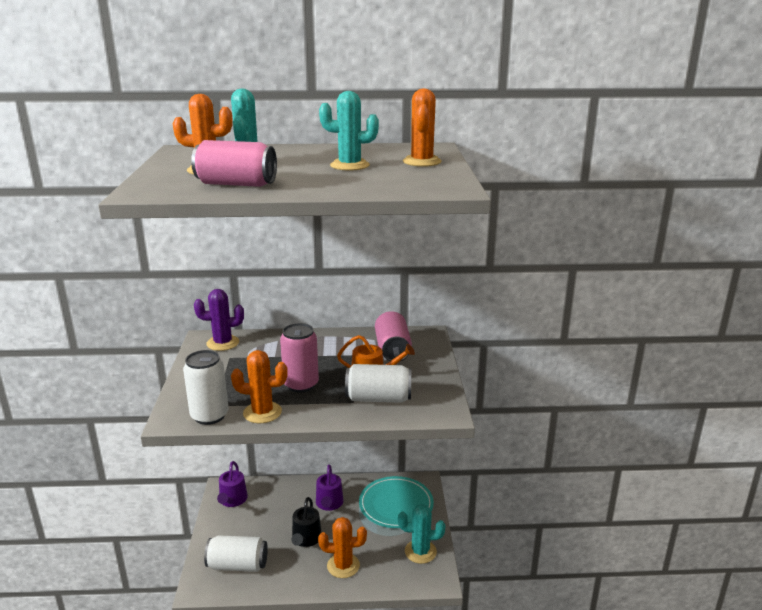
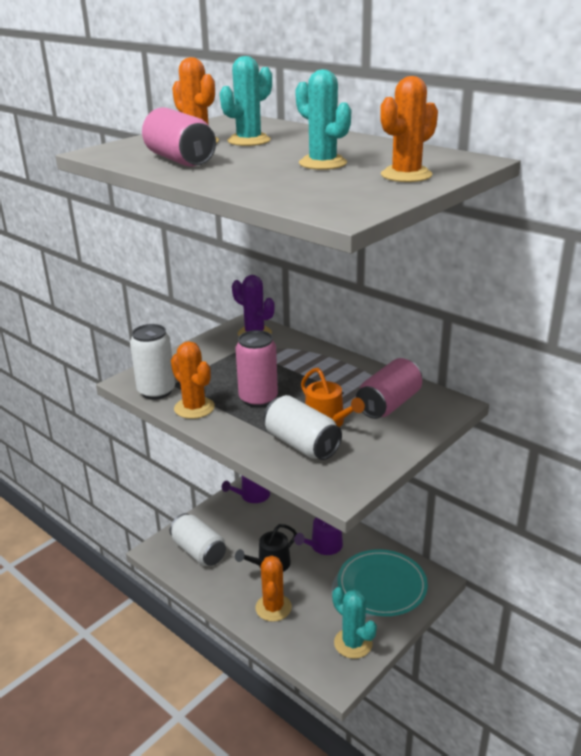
camera: 45 degrees right, 5 degrees up
orange cactus [318,517,367,578] -> orange cactus turned 45 degrees clockwise [255,556,292,622]

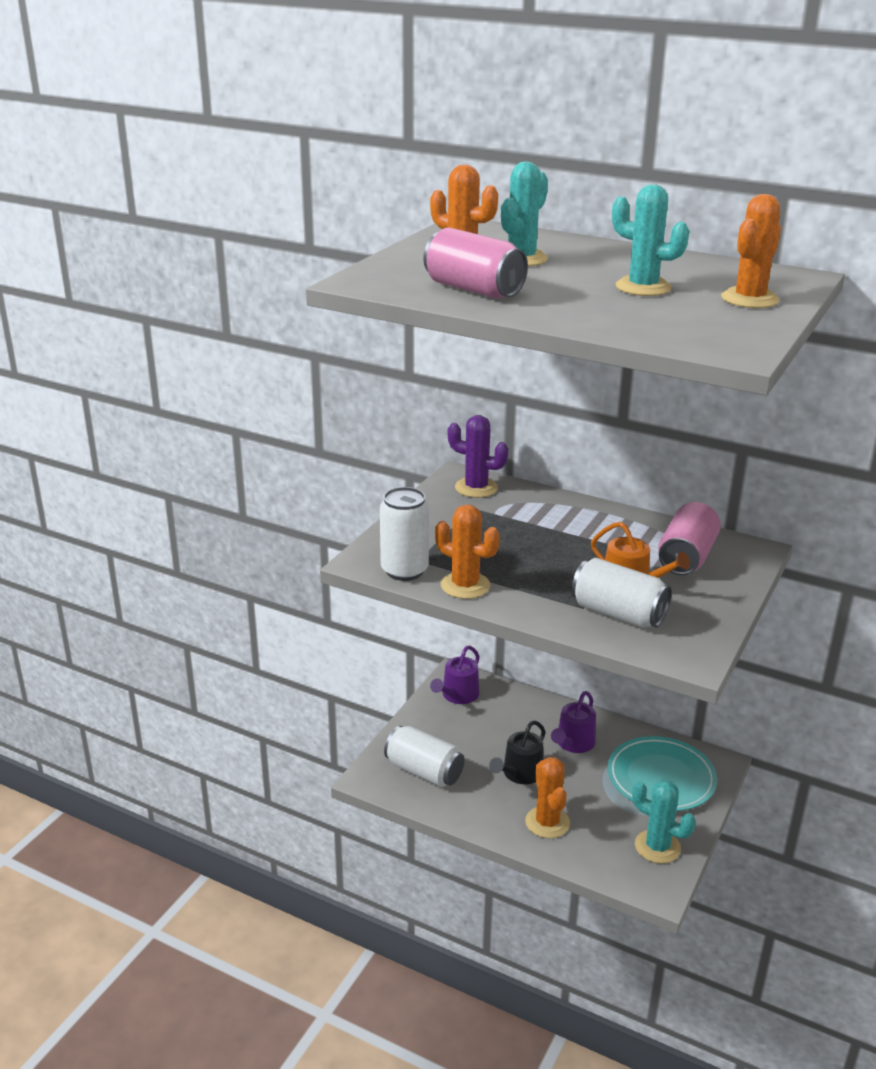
camera: 15 degrees left, 0 degrees up
pink can [236,330,278,407] -> none

